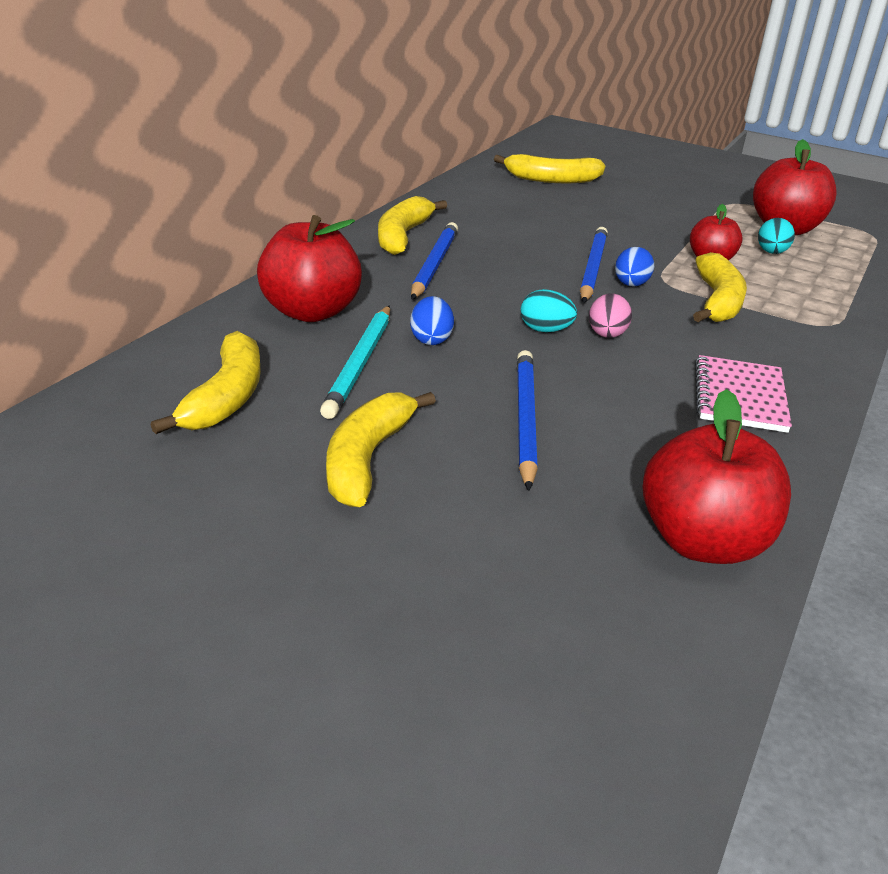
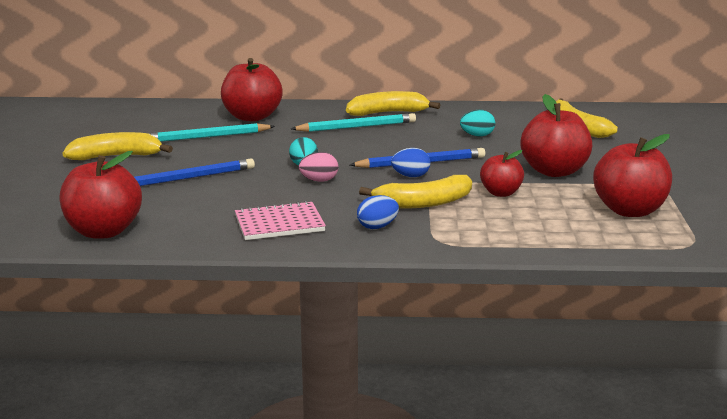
camera: 65 degrees right, 10 degrees down
yellow banana [150,331,261,434] -> none
blue egg [410,296,454,345] -> blue egg moved to [357,195,399,229]
blue pencil [411,222,458,300] -> turquoise pencil [291,113,416,132]
turquoise egg [758,218,795,254] -> turquoise egg moved to [460,110,495,137]
none -> red apple [521,94,592,177]

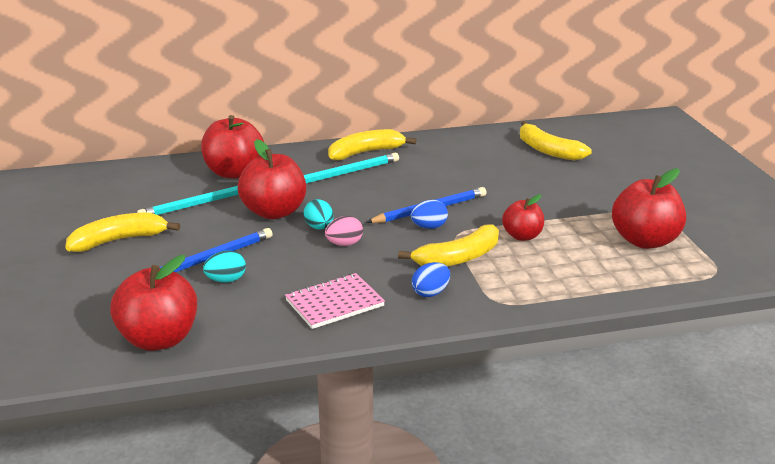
camera: 15 degrees left, 5 degrees up
turquoise egg [460,110,495,137] -> turquoise egg moved to [203,250,246,283]
red apple [521,94,592,177] -> red apple moved to [238,139,306,219]

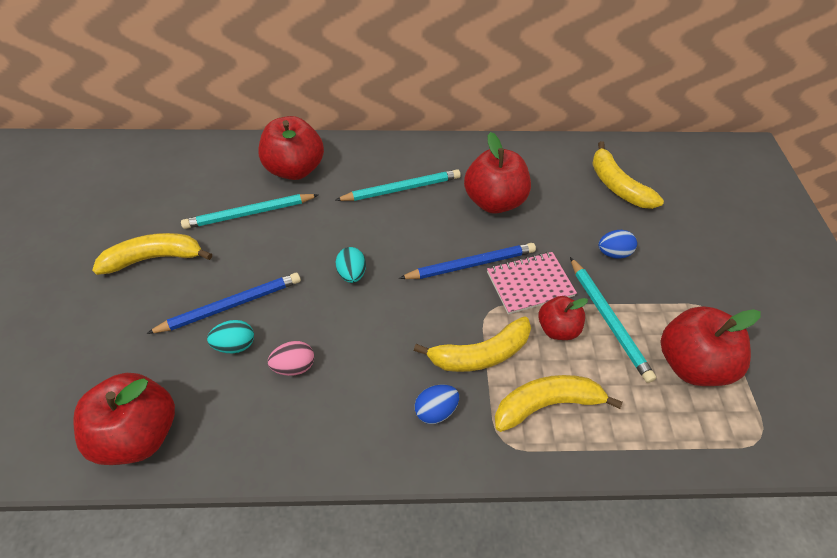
camera: 10 degrees right, 25 degrees up
red apple [238,139,306,219] -> red apple moved to [464,132,531,214]
pink notebook [285,273,385,329] -> pink notebook moved to [487,252,577,314]
pink egg [325,216,363,246] -> pink egg moved to [268,341,314,376]
yellow banana [328,129,416,160] -> yellow banana moved to [495,375,623,432]
blue egg [410,200,448,229] -> blue egg moved to [599,230,637,259]
none -> turquoise pencil [570,257,656,383]

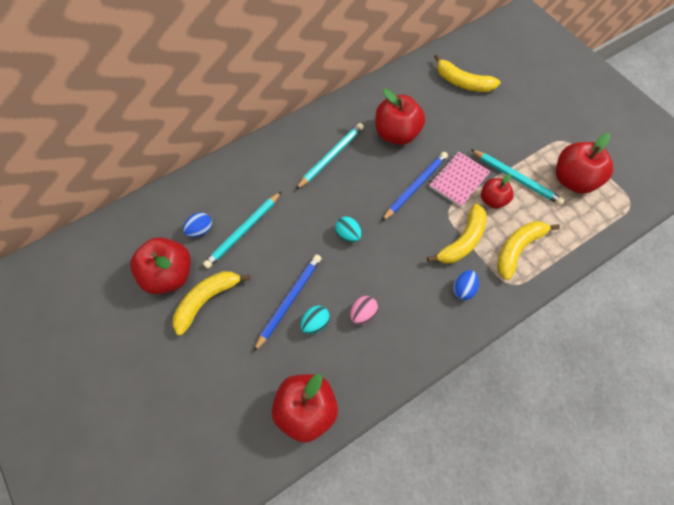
camera: 30 degrees left, 10 degrees up
red apple [258,116,324,180] -> red apple moved to [130,237,191,294]
blue egg [599,230,637,259] -> blue egg moved to [183,212,212,237]

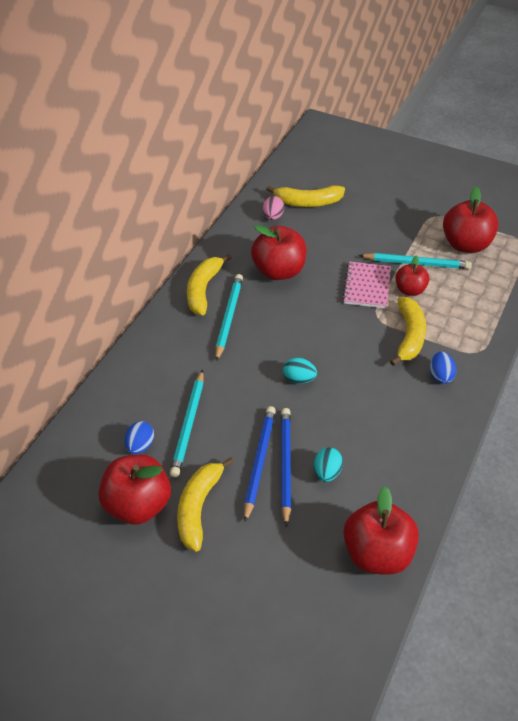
camera: 30 degrees left, 15 degrees down
pink egg [350,296,378,325] -> pink egg moved to [263,196,284,220]
blue pencil [382,152,448,221] -> blue pencil moved to [244,406,276,523]
yellow banana [497,221,560,280] -> yellow banana moved to [187,254,232,315]

